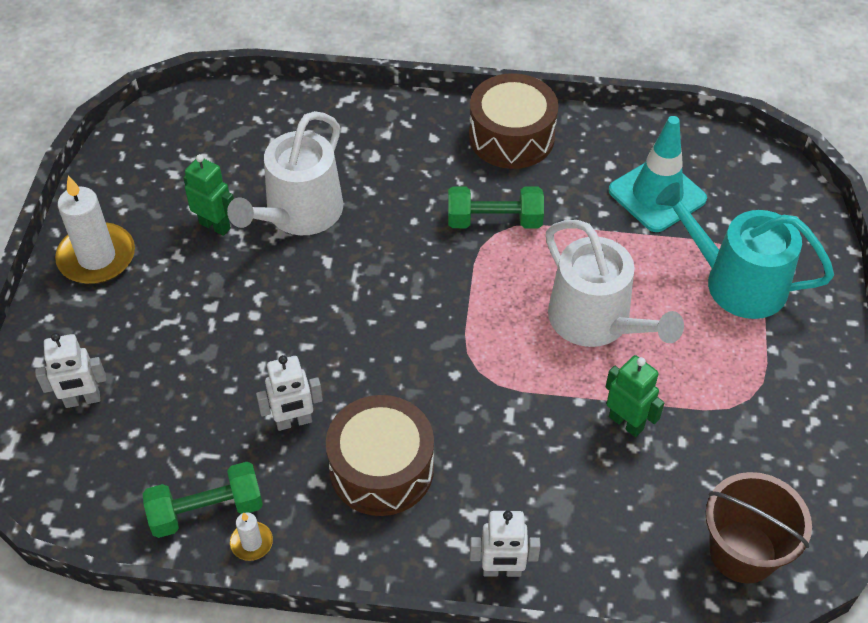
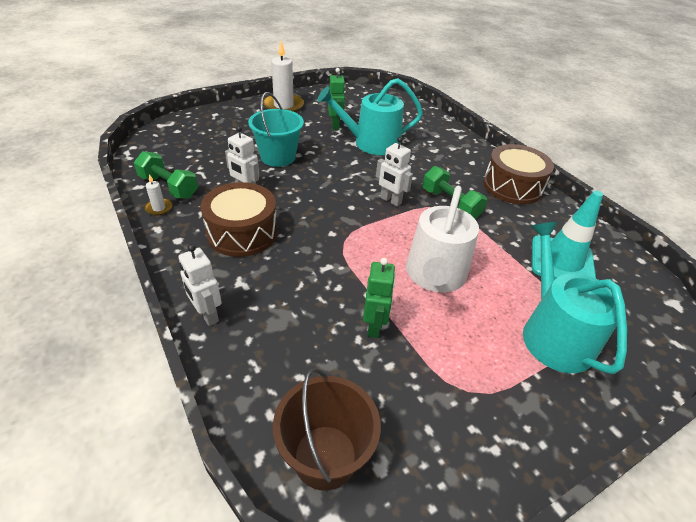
camera: 50 degrees right, 10 degrees down
white robot [35,333,106,408] -> white robot moved to [376,137,413,206]
white watering can [227,111,343,235] -> turquoise watering can [318,78,423,155]
none -> turquoise bucket [248,92,304,167]

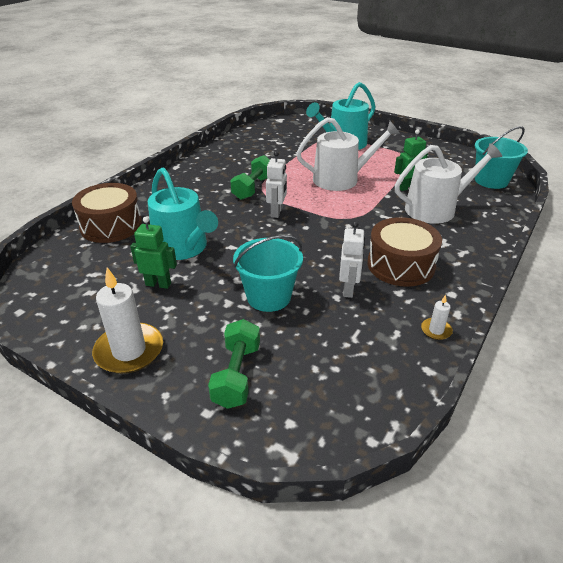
camera: 115 degrees left, 5 degrees down
green dumbbell [134,151,198,198] -> green dumbbell moved to [208,319,260,409]
white robot [178,244,222,326] -> none
brown bucket [273,368,381,491] -> turquoise bucket [475,126,528,189]
green robot [328,68,345,130] -> green robot turned 45 degrees clockwise [130,217,177,289]
brown drum [483,144,554,205] -> brown drum moved to [72,183,142,243]
turquoise traffic cone [532,191,603,279] -> none
none -> white watering can [395,143,502,224]

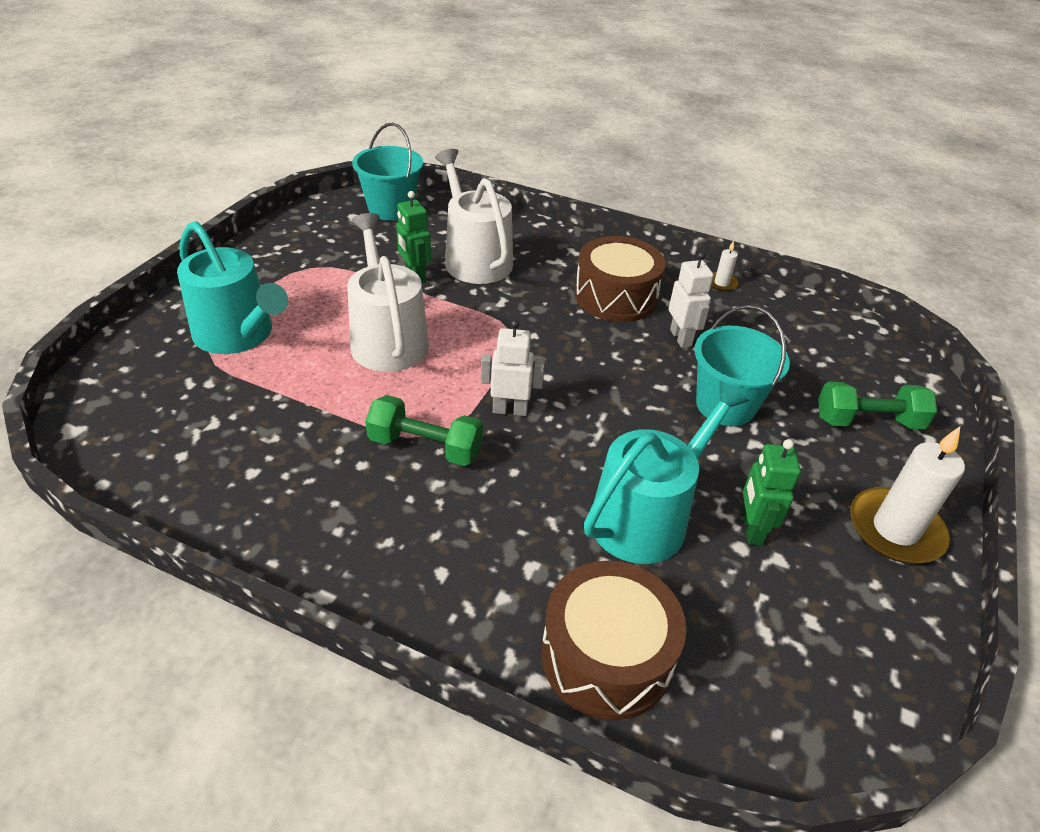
camera: 100 degrees left, 5 degrees up
white robot [339,221,365,298] -> white robot turned 75 degrees clockwise [669,252,714,348]

